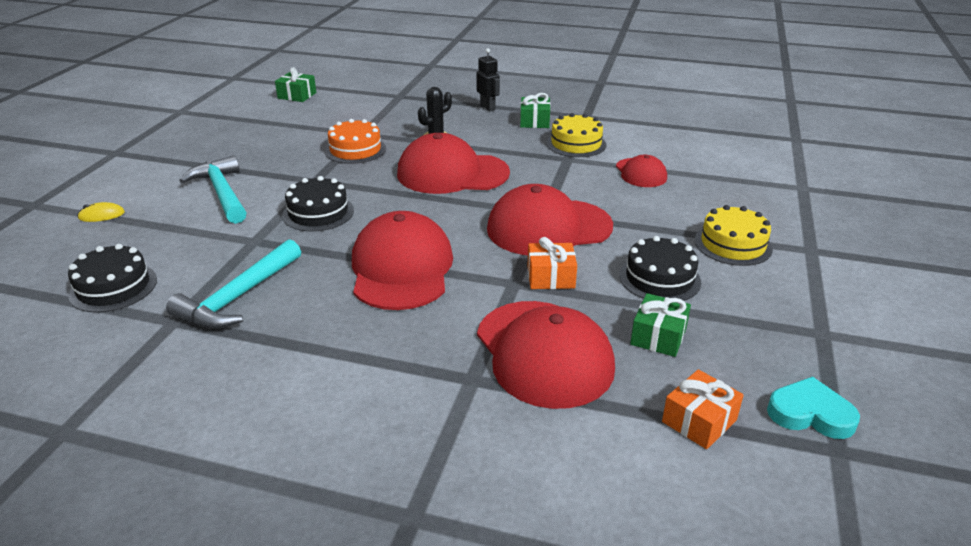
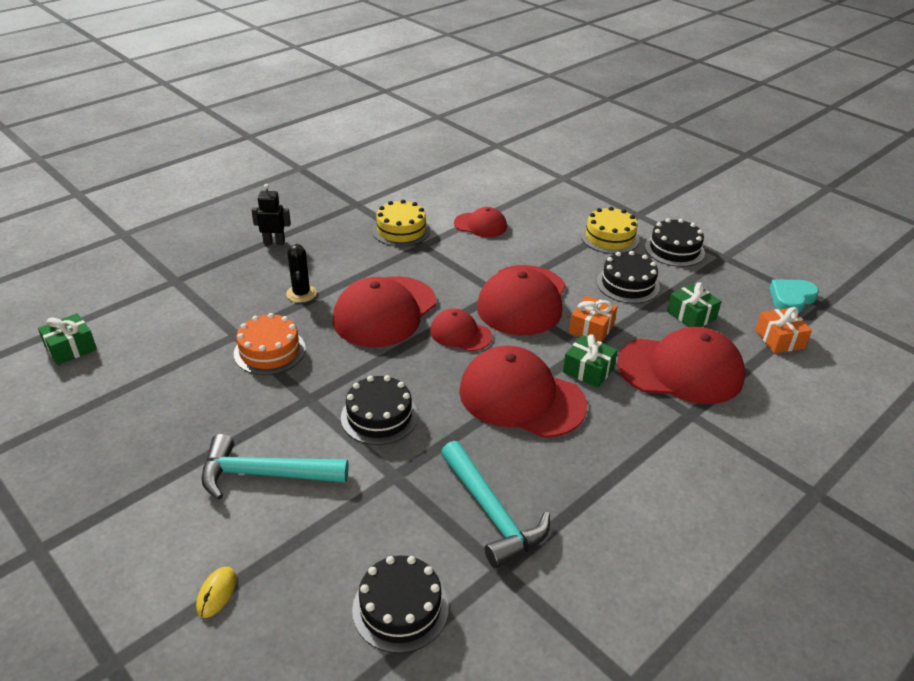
camera: 60 degrees left, 5 degrees up
green gift [520,93,550,128] -> green gift moved to [563,334,618,388]
none -> red cap [430,309,492,351]
none -> black cake [645,218,705,267]

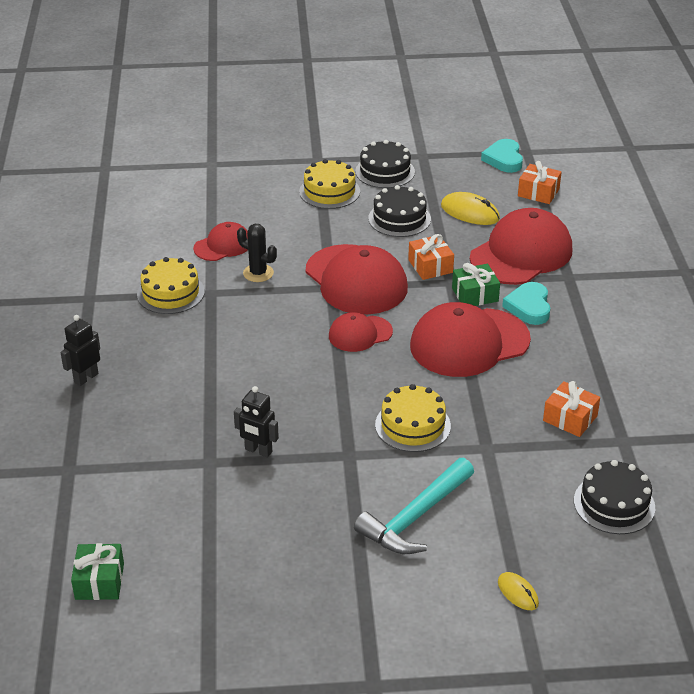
camera: 50 degrees left, 0 degrees up
orange cake [234,313,306,375] -> black robot [234,386,279,458]
black cactus [286,244,317,303] -> black cactus moved to [237,224,277,282]
red cap [333,276,436,347] -> none
black cake [341,375,418,445] -> yellow cake [375,384,451,452]
turquoise hammer [441,441,550,568] -> orange gift [543,381,600,437]
green gift [667,282,722,327] -> yellow mouse [441,192,500,225]
none -> turquoise heart [502,282,550,325]

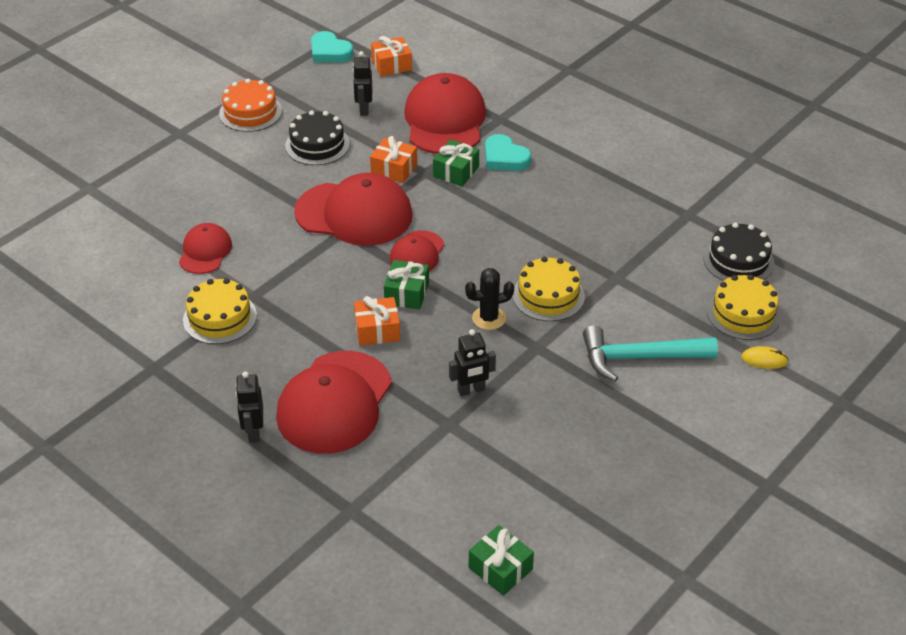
camera: 45 degrees left, 5 degrees up
black cactus [237,224,277,282] -> black cactus moved to [465,268,514,330]
yellow cake [299,159,360,209] -> yellow cake moved to [707,274,781,340]
turquoise hammer [354,458,474,554] -> turquoise hammer turned 90 degrees clockwise [583,326,718,382]
black cake [355,140,415,188] -> orange cake [219,79,282,132]
red cap [410,302,531,377] -> red cap moved to [276,351,392,454]
yellow mouse [441,192,500,225] -> black robot [353,51,373,116]
orange gift [543,381,600,437] -> orange gift moved to [354,296,400,346]
none -> green gift [384,260,429,310]

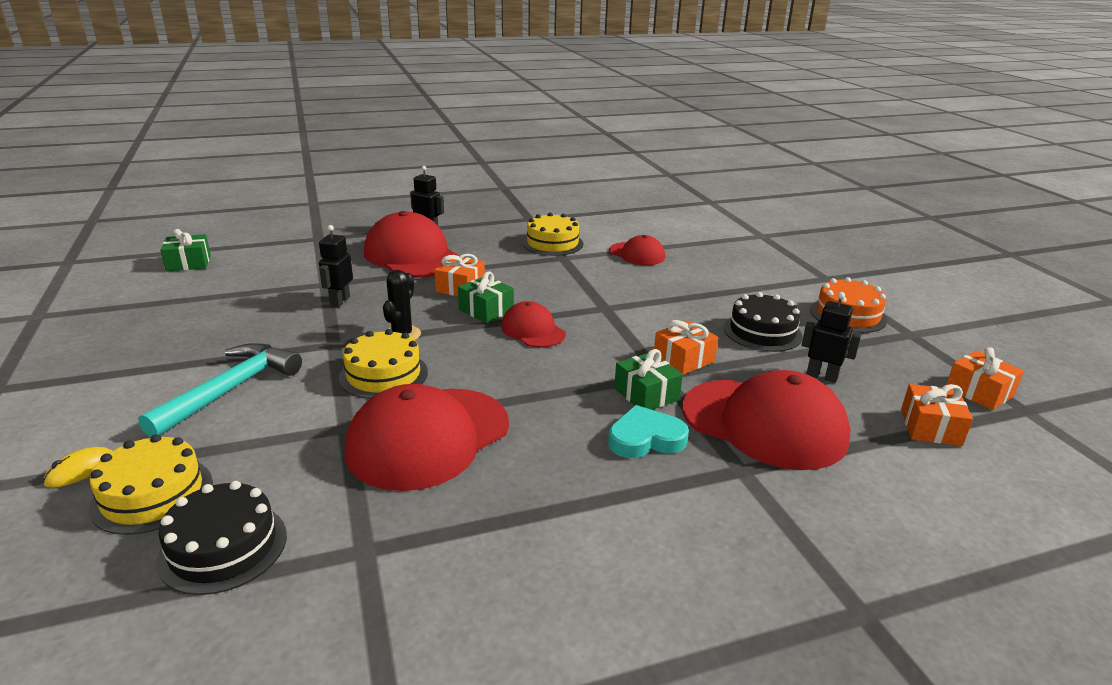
camera: 120 degrees right, 15 degrees down
red cap [294,173,413,246] -> red cap moved to [344,384,509,491]
turquoise heart [311,31,354,62] -> orange gift [946,347,1024,410]

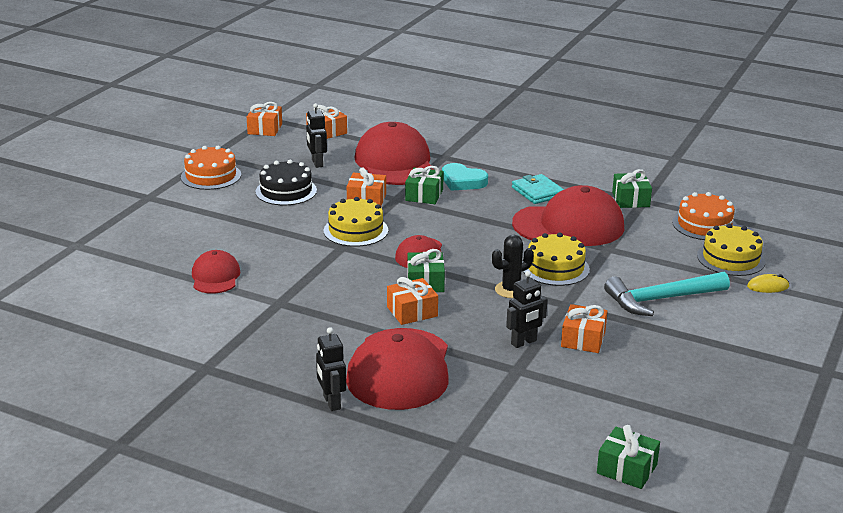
camera: 135 degrees left, 0 degrees up
black cake [156,481,287,595] -> orange cake [672,192,737,240]
yellow cake [522,213,584,256] -> yellow cake moved to [324,197,388,247]
none -> turquoise wallet [512,174,564,204]
none -> orange gift [561,304,608,353]
none -> green gift [612,169,652,208]

